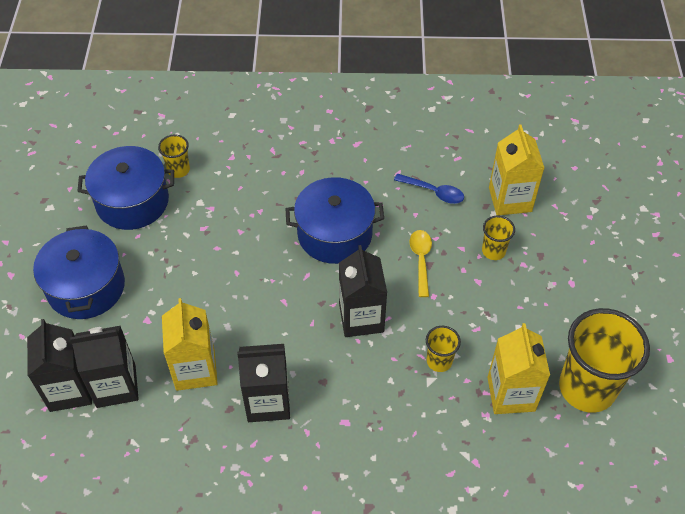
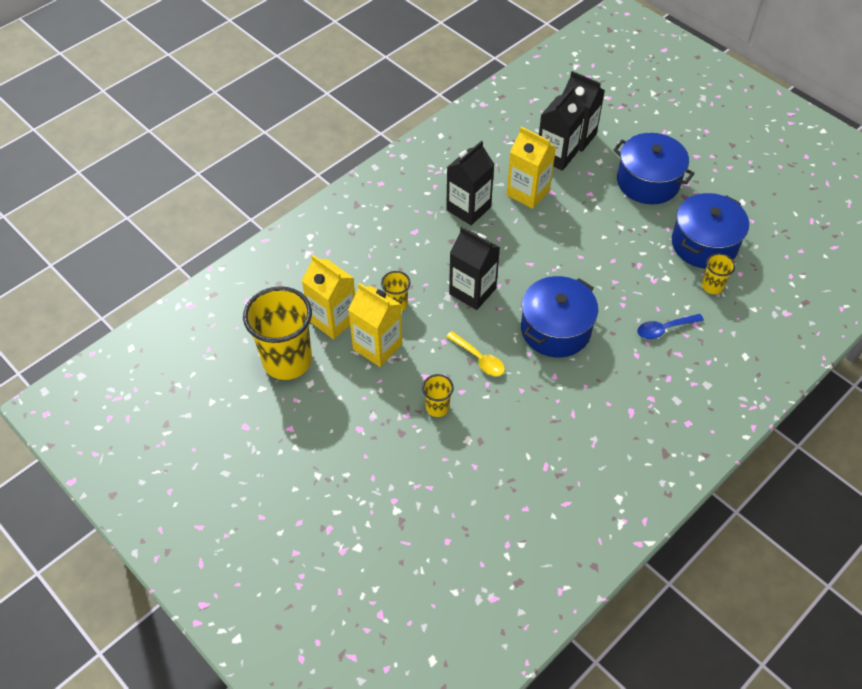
camera: 135 degrees right, 0 degrees up
blue spoon [394,174,464,204] -> blue spoon moved to [637,314,704,339]
yellow carton [489,124,544,216] -> yellow carton moved to [348,283,402,367]

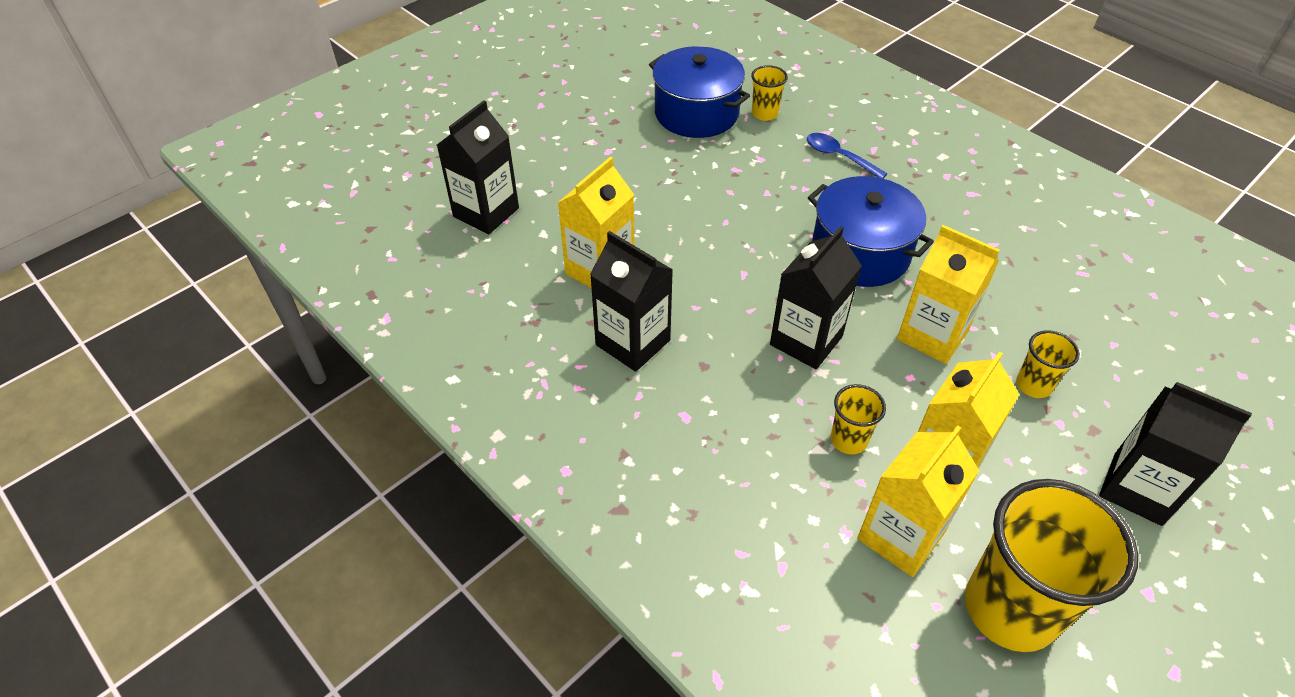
camera: 90 degrees left, 5 degrees down
yellow spoon [446,331,505,376] -> yellow carton [897,225,999,364]
black carton [539,86,585,171] -> black carton moved to [1099,382,1252,526]
blue pot [613,133,695,204] -> none
blue spoon [637,314,704,339] -> blue spoon turned 150 degrees clockwise [807,133,887,179]

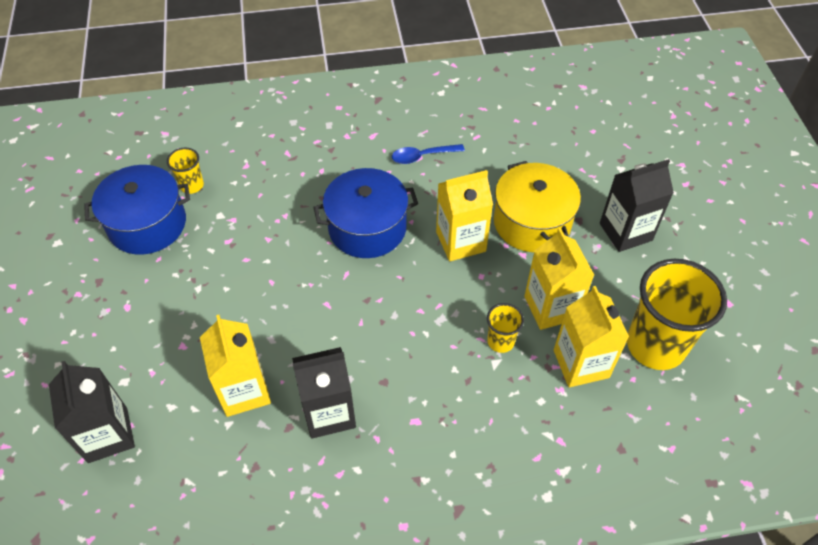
camera: 55 degrees left, 5 degrees up
black carton [770,226,862,369] -> none
blue spoon [807,133,887,179] -> blue spoon moved to [392,144,465,164]
yellow cup [1016,330,1080,398] -> yellow pot [494,161,581,252]

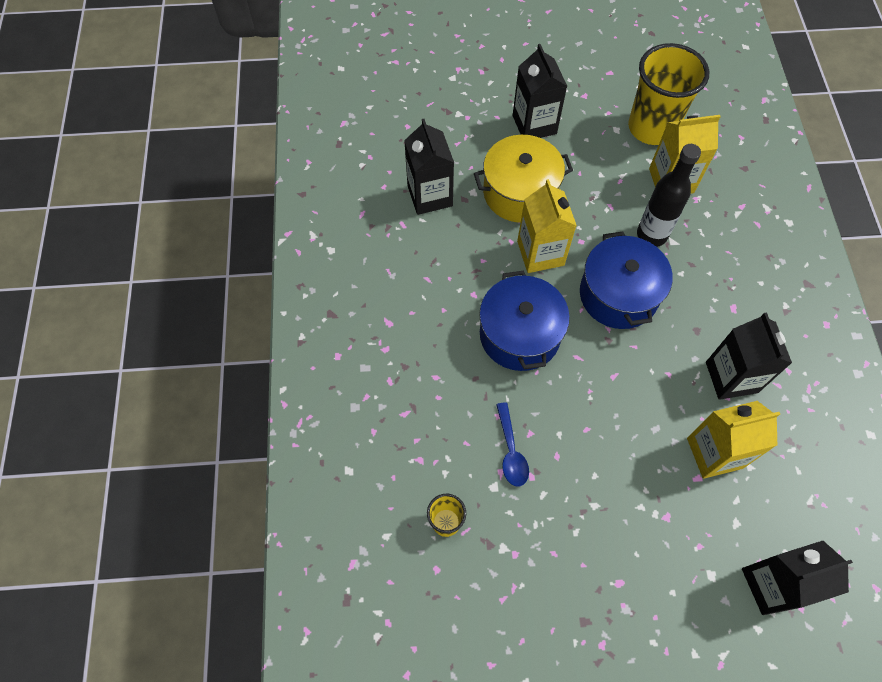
camera: 85 degrees left, 10 degrees up
blue pot [84,165,190,255] -> blue pot moved to [580,231,673,329]
blue spoon [392,144,465,164] -> blue spoon moved to [496,402,529,487]
yellow cup [487,303,524,353] -> black bottle [637,144,701,247]
yellow carton [524,228,594,330] -> none
none -> black carton [404,119,454,215]

